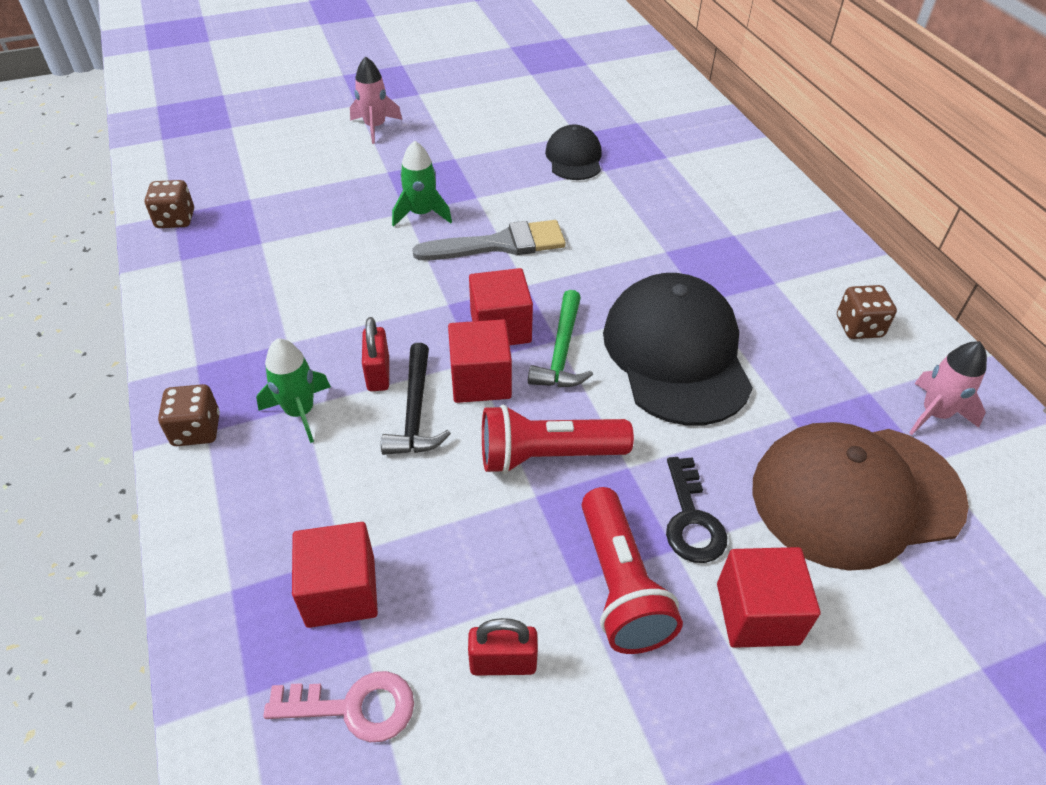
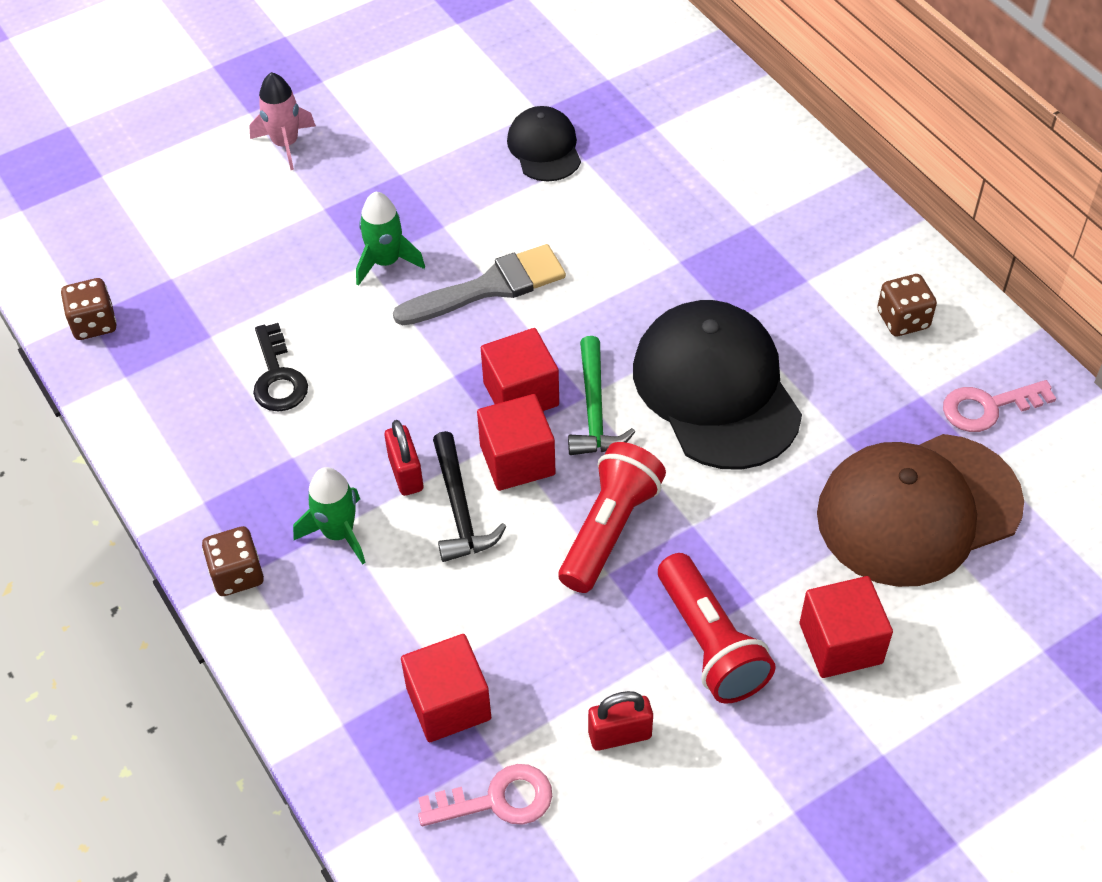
camera: 10 degrees left, 5 degrees up
red flashlight [482,405,634,474] -> red flashlight turned 135 degrees clockwise [559,442,666,593]
black key [666,457,727,563] -> black key moved to [253,323,308,412]
pink rocket [909,341,987,435] -> pink key [943,380,1056,432]

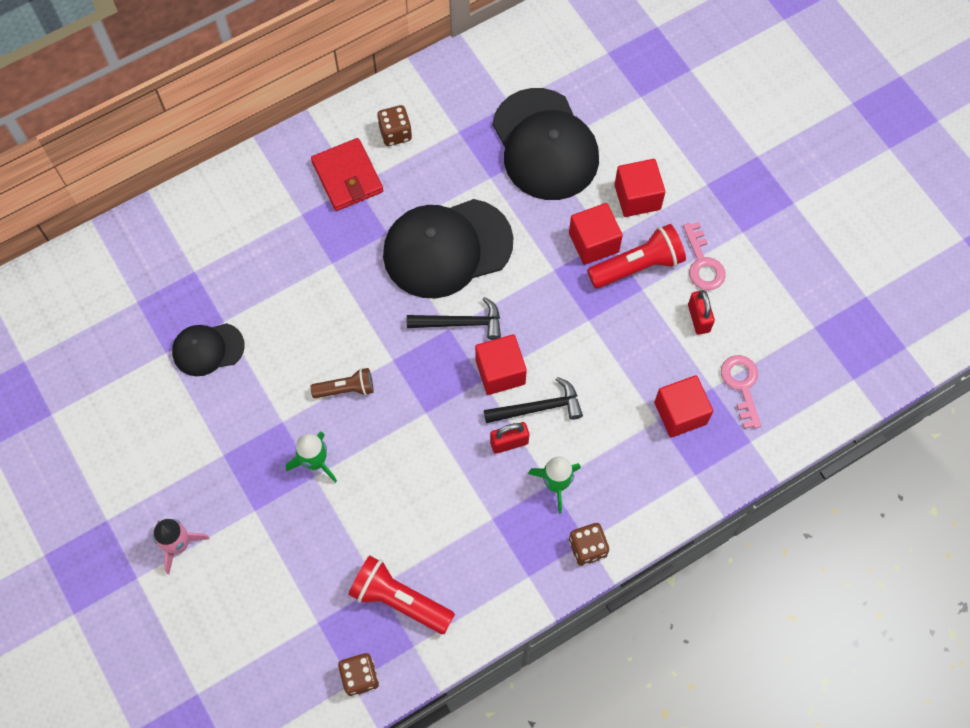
camera: 90 degrees left, 15 degrees up
black key [253,323,308,412] -> none
grey brush [393,244,566,325] -> brown flashlight [311,368,374,398]
red cube [481,328,559,411] -> red cube moved to [569,203,623,265]
red flashlight [559,442,666,593] -> red flashlight moved to [348,555,455,634]
green hammer [568,336,635,455] -> black hammer [407,297,501,340]
brown cap [817,434,1024,587] -> black cap [492,88,599,200]
pink key [943,380,1056,432] -> pink key moved to [683,222,726,290]
none -> red wallet [311,138,383,211]

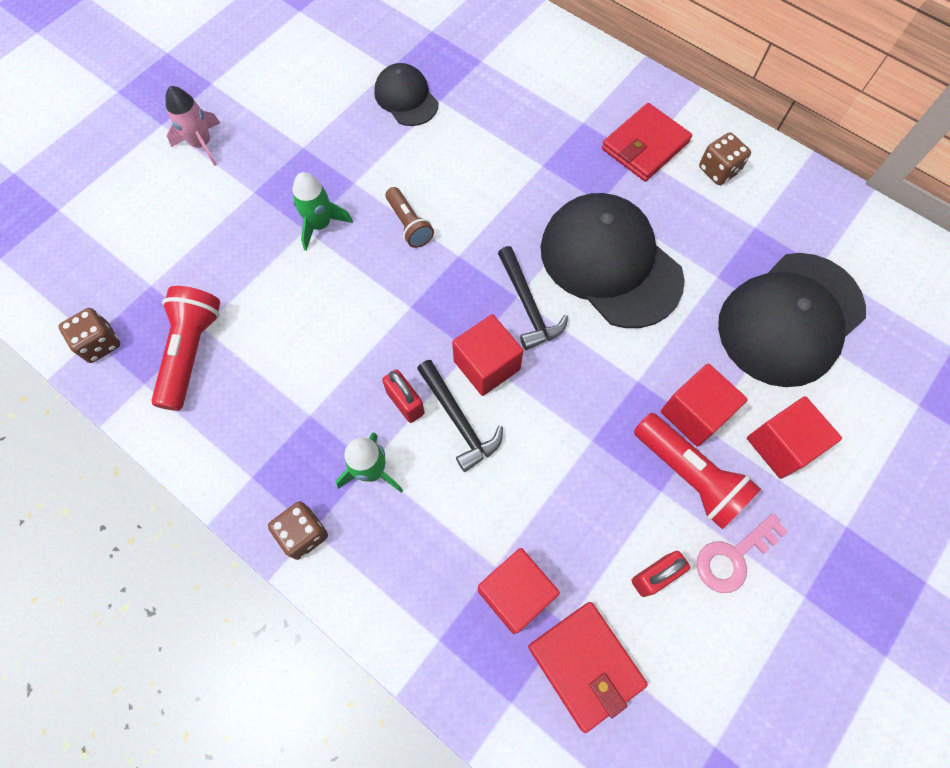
camera: 70 degrees right, 0 degrees up
pink key [721,355,761,429] -> red wallet [528,602,648,733]

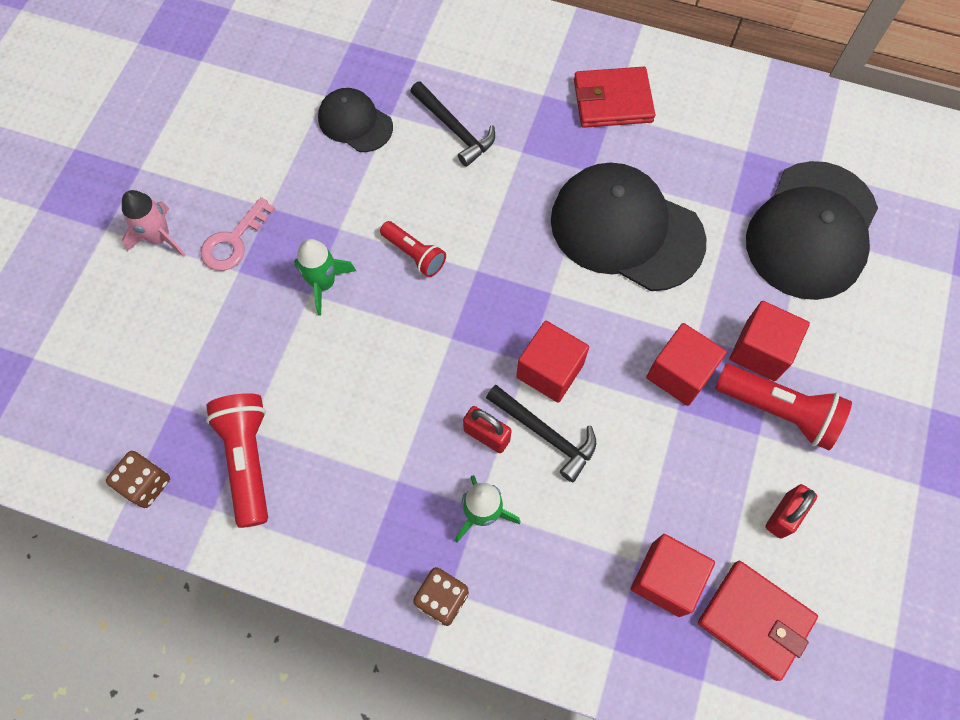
camera: 20 degrees left, 0 degrees up
brown flashlight [385,187,434,248] -> red flashlight [380,221,446,277]
black hammer [498,246,568,350] -> black hammer moved to [410,81,495,167]
red wallet [602,103,692,181] -> red wallet turned 60 degrees clockwise [574,67,655,128]
pink key [696,513,788,593] -> pink key moved to [201,197,275,271]
brown dice [699,132,751,185] -> none
red cube [747,396,842,479] -> red cube moved to [646,323,727,406]

